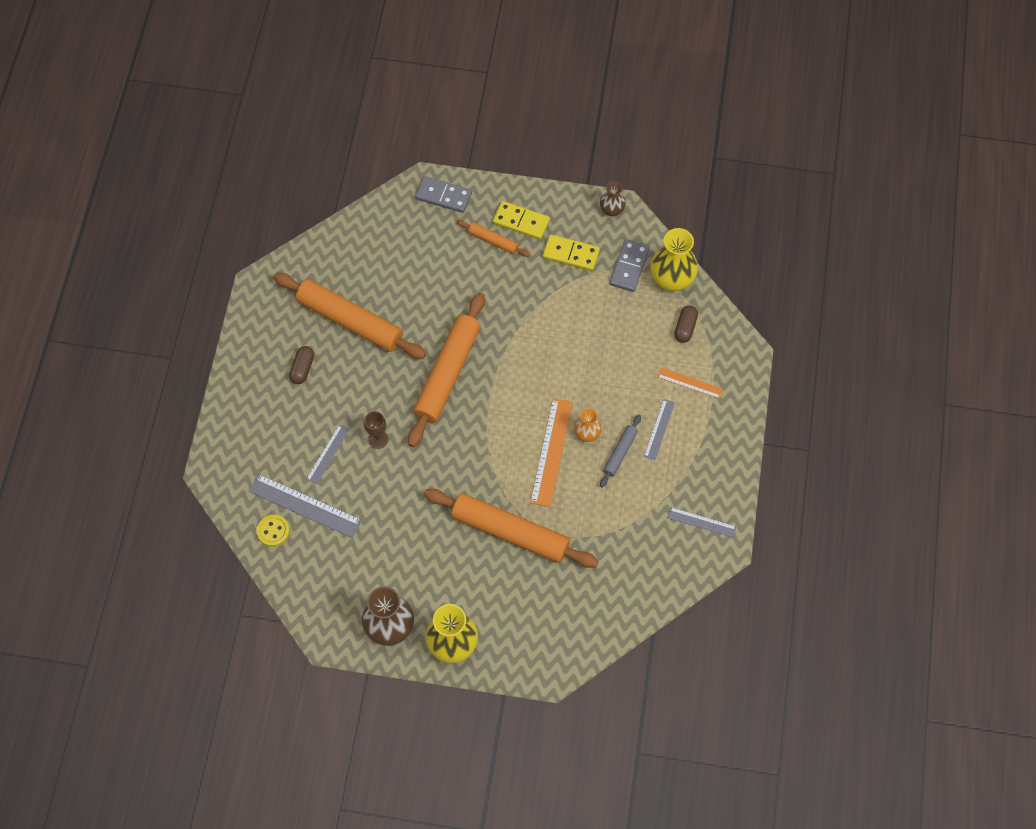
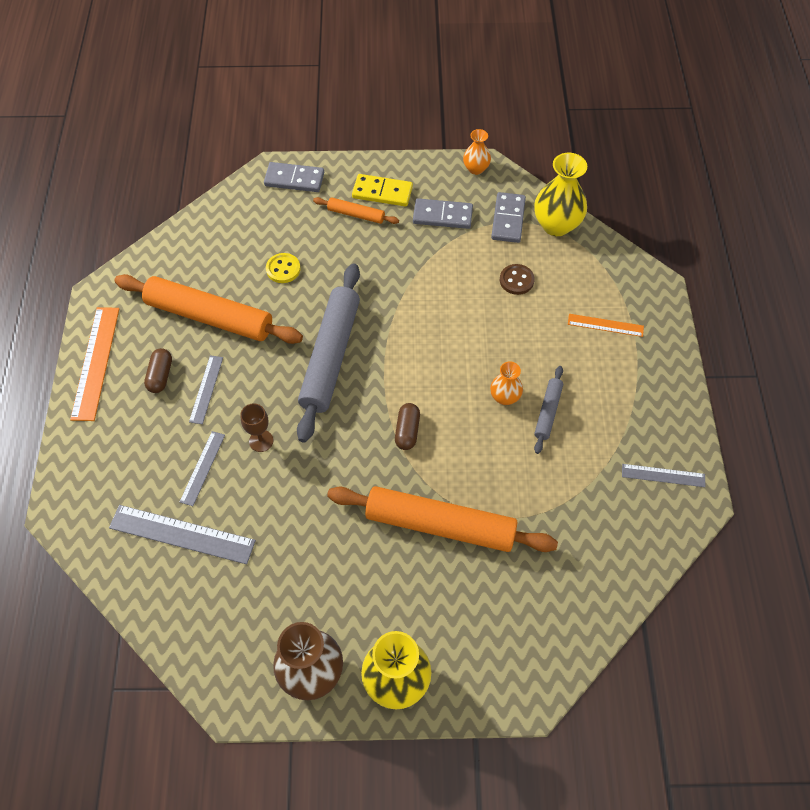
camera: 10 degrees left, 5 degrees down
yellow button [256,515,290,547] -> yellow button moved to [266,253,300,283]
orange rolling pin [408,293,485,447] -> grey rolling pin [297,263,360,443]
orange ruler [530,398,573,507] -> orange ruler moved to [70,307,120,421]
yellow domino [543,234,600,271] -> grey domino [413,198,473,229]
brown vase [600,181,626,216] -> orange vase [463,129,491,175]
grey ruler [644,399,675,460] -> grey ruler moved to [189,355,223,424]
brown capsule [674,305,698,343] -> brown capsule moved to [395,403,420,450]
none -> brown button [500,264,535,295]

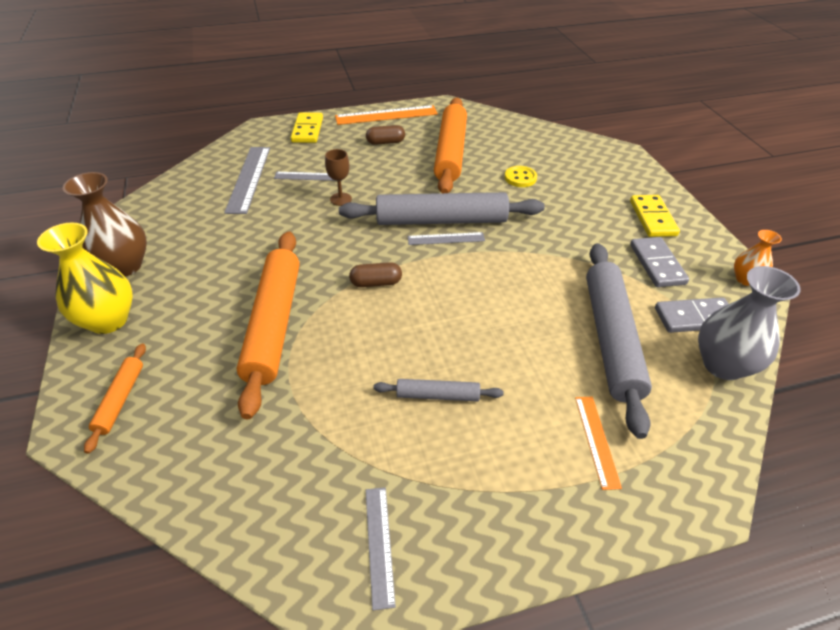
camera: 75 degrees right, 15 degrees down
grey ruler [189,355,223,424] -> grey ruler moved to [408,232,485,245]
grey domino [264,162,324,192] -> none
orange rolling pin [313,197,399,224] -> orange rolling pin moved to [84,343,146,454]
orange vase [490,361,523,405] -> none
brown button [500,264,535,295] -> grey rolling pin [586,243,652,439]
yellow vase [534,153,587,236] -> grey vase [698,266,801,380]
none -> yellow domino [291,112,323,143]

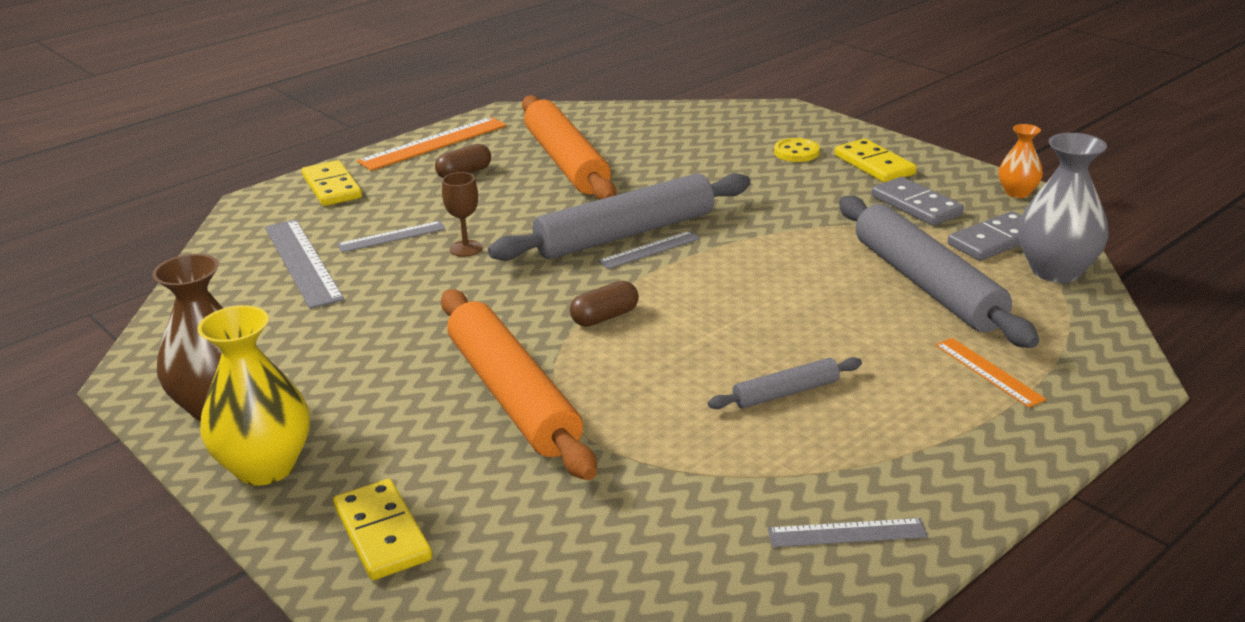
camera: 25 degrees left, 15 degrees down
orange rolling pin [84,343,146,454] -> yellow domino [333,479,432,580]
grey ruler [366,487,396,610] -> grey ruler turned 60 degrees counterclockwise [768,518,928,547]
yellow button [505,166,537,187] -> yellow button moved to [774,138,820,162]

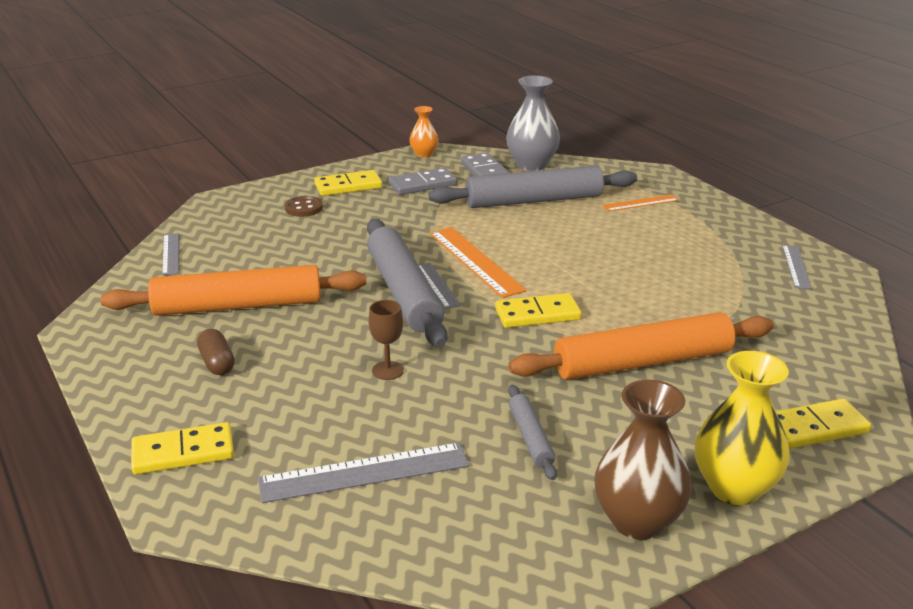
camera: 80 degrees left, 0 degrees up
grey ruler [337,221,446,253] -> grey ruler moved to [162,233,179,275]
orange ruler [357,117,506,171] -> orange ruler moved to [429,227,527,298]
brown capsule [570,281,639,326] -> yellow domino [495,293,582,328]
grey rolling pin [708,357,862,409] -> grey rolling pin moved to [508,385,557,480]
yellow button [774,138,820,162] -> brown button [285,196,323,217]

